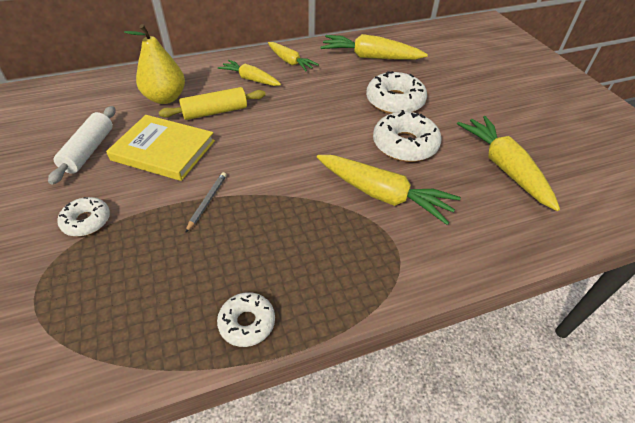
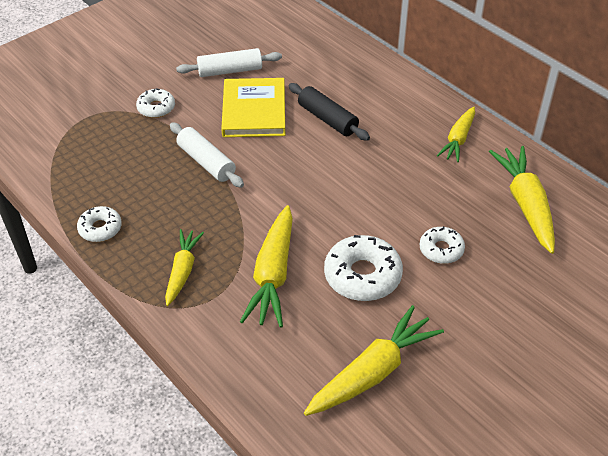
camera: 70 degrees right, 0 degrees up
yellow pear [124,24,185,104] -> none
yellow rolling pin [159,87,266,120] -> black rolling pin [288,83,370,141]
grey pencil [185,172,227,233] -> white rolling pin [170,122,244,188]
yellow carrot [218,60,281,86] -> yellow carrot moved to [165,229,204,306]
white donut [366,71,427,114] -> white donut [420,226,465,264], size x0.59

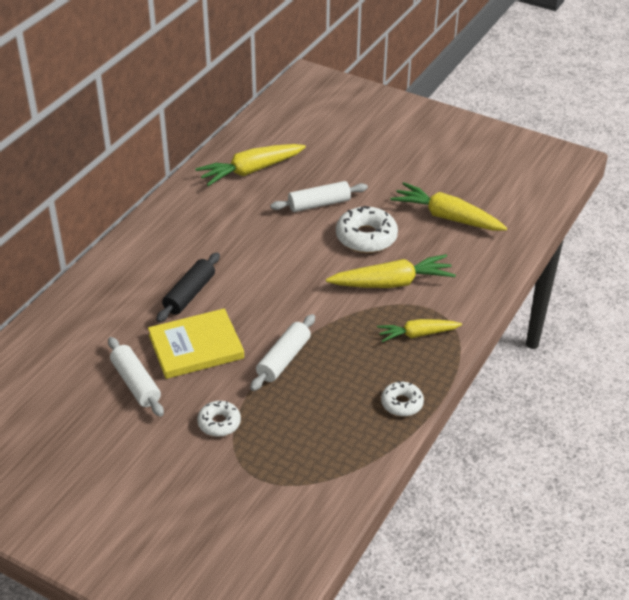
camera: 110 degrees left, 5 degrees down
white donut [420,226,465,264] -> white rolling pin [270,181,368,212]
yellow carrot [437,107,475,162] -> none

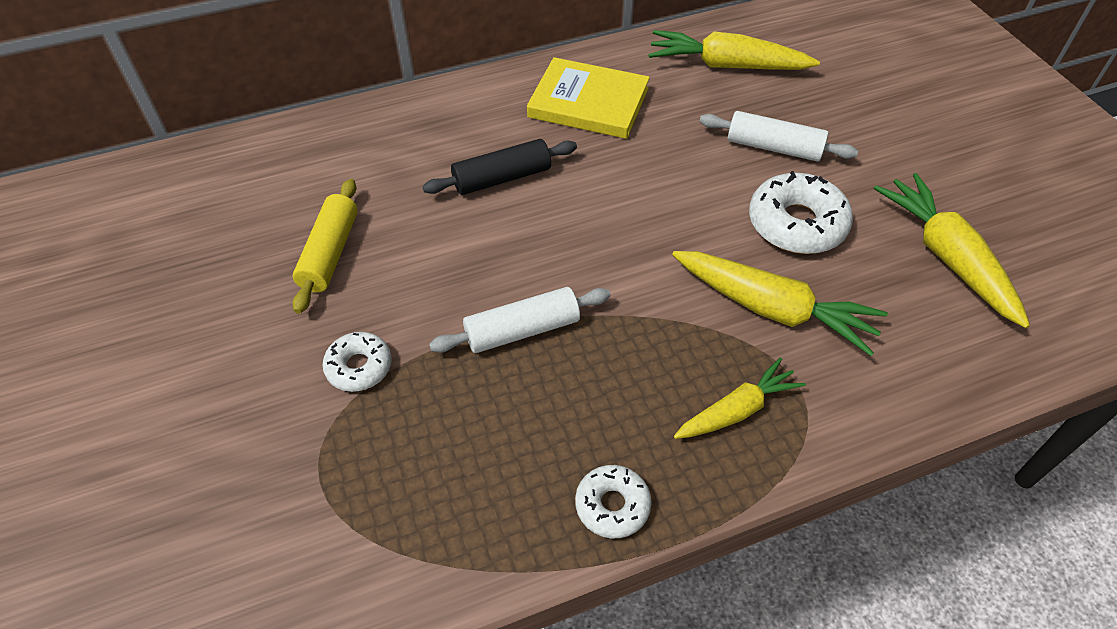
camera: 40 degrees right, 10 degrees up
white rolling pin [108,337,164,417] -> yellow rolling pin [293,179,358,314]
yellow book [148,308,244,379] -> yellow book moved to [527,57,650,139]
yellow carrot [377,319,462,342] -> yellow carrot turned 120 degrees clockwise [674,357,806,439]

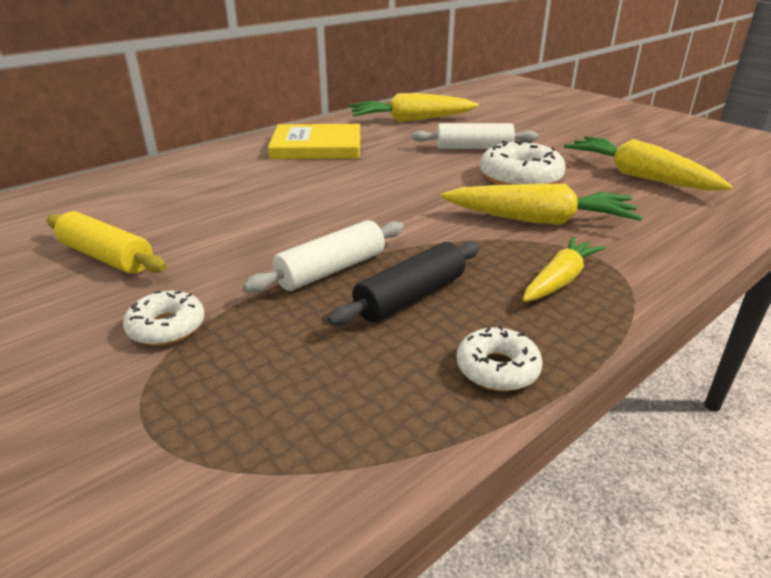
camera: 20 degrees left, 20 degrees down
yellow rolling pin [293,179,358,314] -> yellow rolling pin turned 45 degrees counterclockwise [47,211,167,274]
black rolling pin [422,139,577,195] -> black rolling pin moved to [327,242,480,326]

